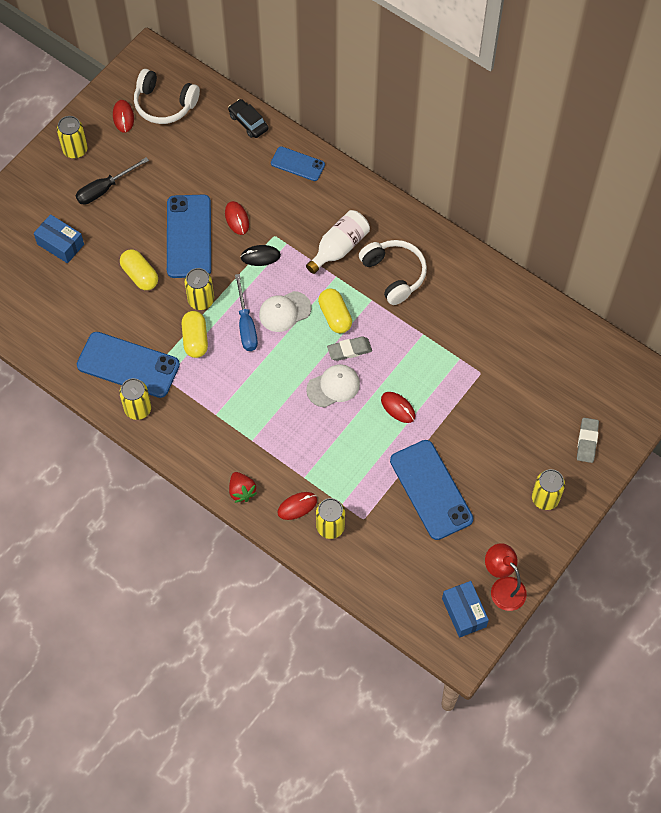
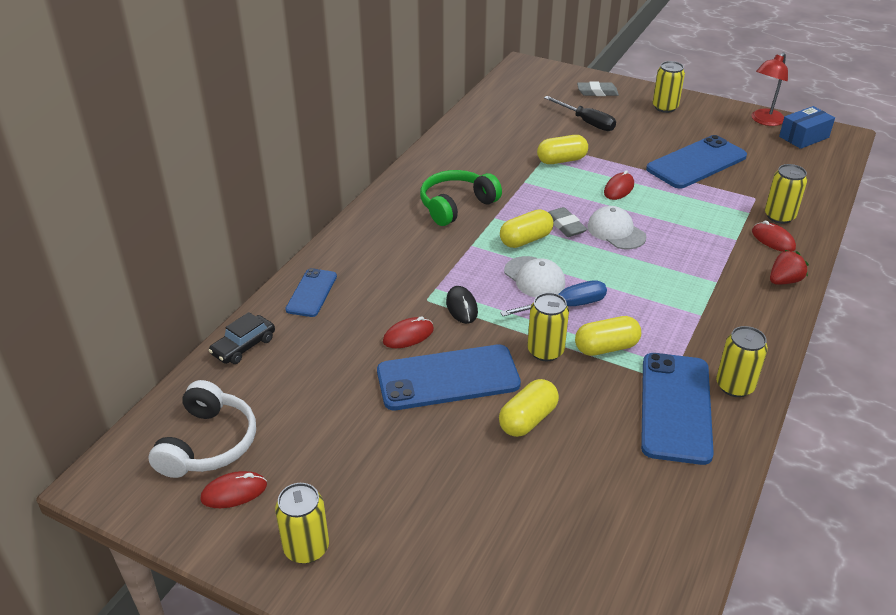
camera: 100 degrees left, 25 degrees down
blue box [34,214,84,263] -> none
black screwdriver [76,157,149,205] -> black screwdriver moved to [544,96,616,131]
white bottle [306,210,370,274] -> none
white headphones [359,240,427,305] -> green headphones [420,170,502,226]
none -> yellow capsule [537,135,588,164]

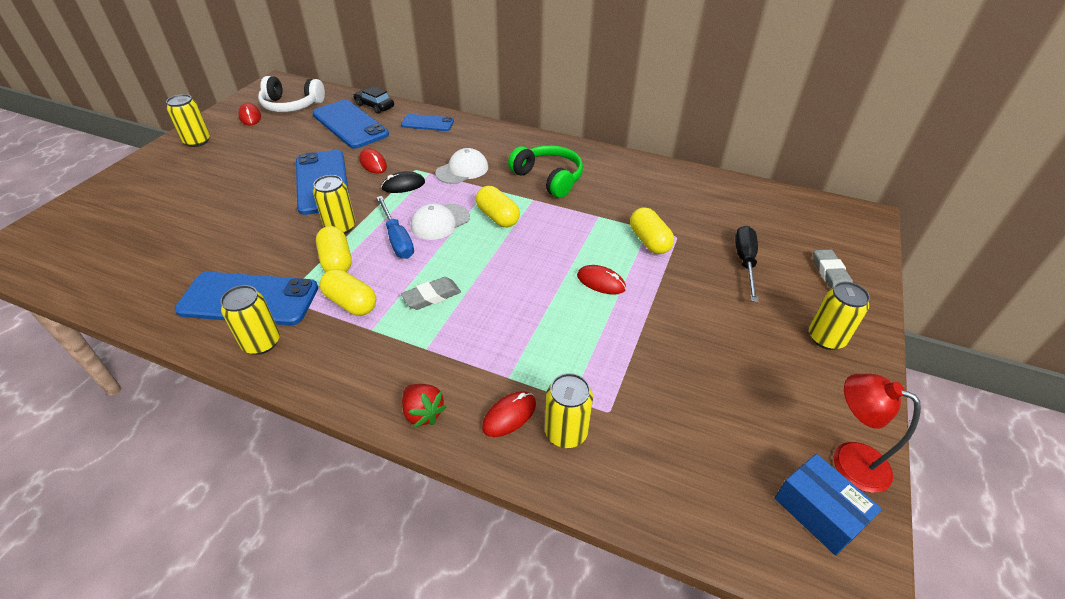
camera: 85 degrees right, 5 degrees up
yellow capsule [499,379,559,437] -> yellow capsule moved to [319,269,376,316]
black screwdriver [544,96,616,131] -> black screwdriver turned 150 degrees clockwise [735,226,758,302]
grey eraser [548,207,587,237] -> grey eraser moved to [401,277,461,310]
white cap [587,206,647,249] -> white cap moved to [435,148,488,184]
blue phone [646,135,747,189] -> blue phone moved to [312,100,389,149]

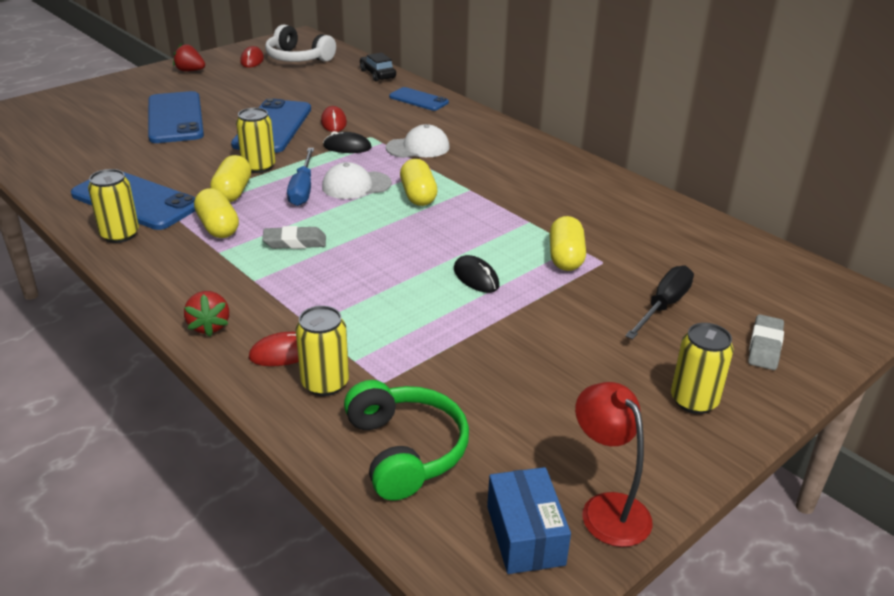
camera: 25 degrees right, 10 degrees down
yellow can [166,94,210,147] -> red strawberry [173,43,205,71]
blue phone [312,100,389,149] -> blue phone moved to [148,91,204,143]
green headphones [508,145,583,198] -> green headphones moved to [344,380,469,501]
red mouse [577,265,626,295] -> black mouse [454,255,499,293]

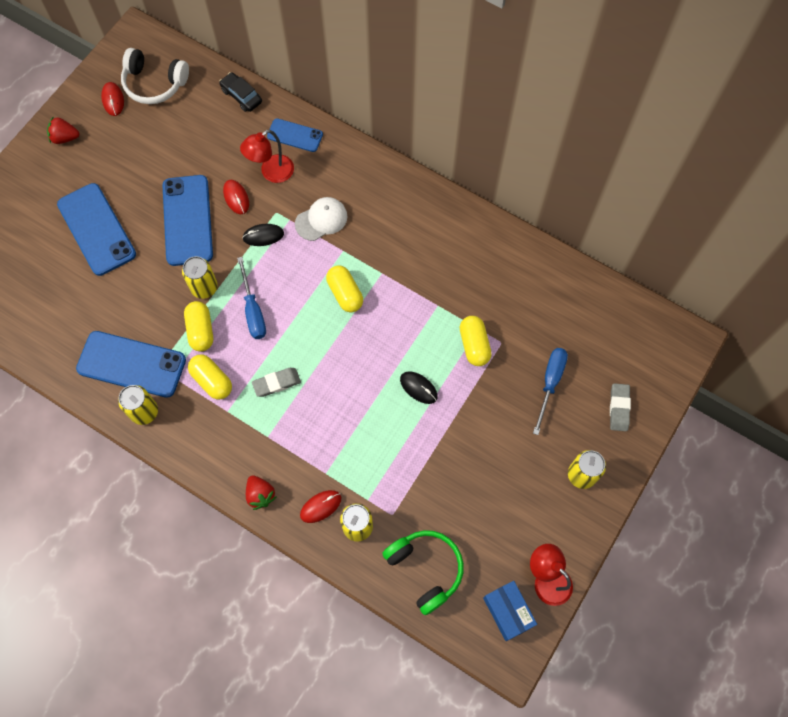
camera: 15 degrees left, 35 degrees up
white cap [322,162,392,199] -> none
black screwdriver [625,266,694,339] -> blue screwdriver [533,348,568,435]
none -> red lamp [240,130,294,183]

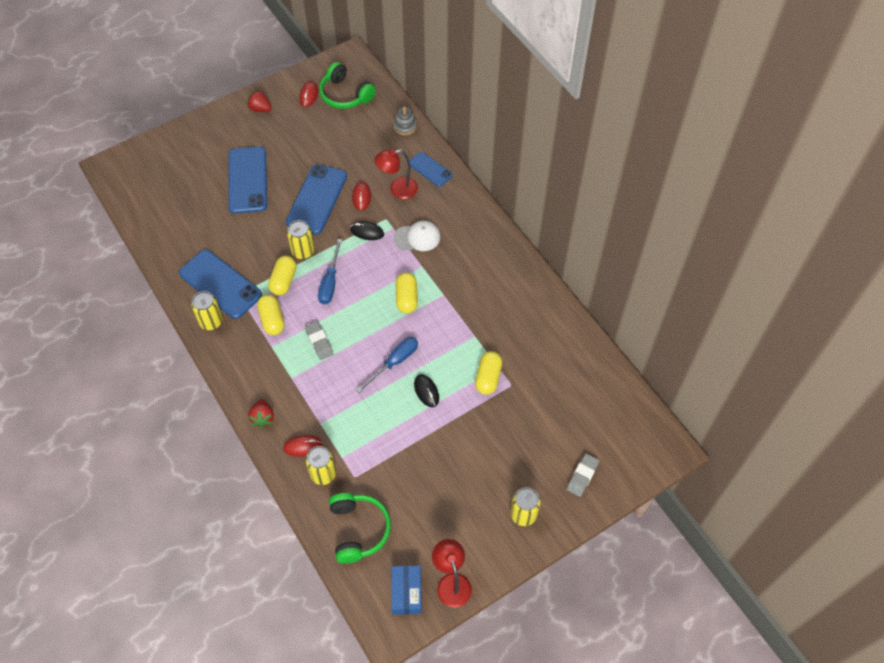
camera: 25 degrees right, 10 degrees down
white headphones [121,48,189,104] -> green headphones [319,62,376,109]
black car [219,72,262,112] -> grey stacking toy [394,107,417,135]
grey eraser [252,368,301,397] -> grey eraser turned 60 degrees clockwise [305,321,333,360]
blue screwdriver [533,348,568,435] -> blue screwdriver moved to [356,337,418,393]

